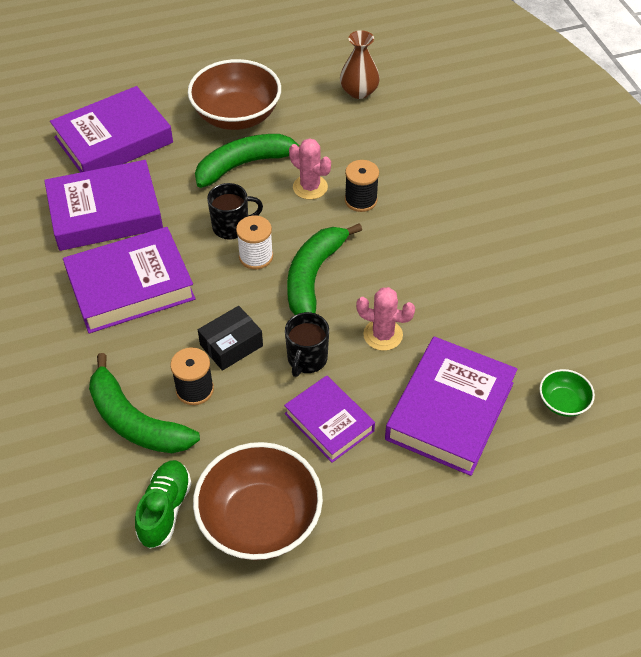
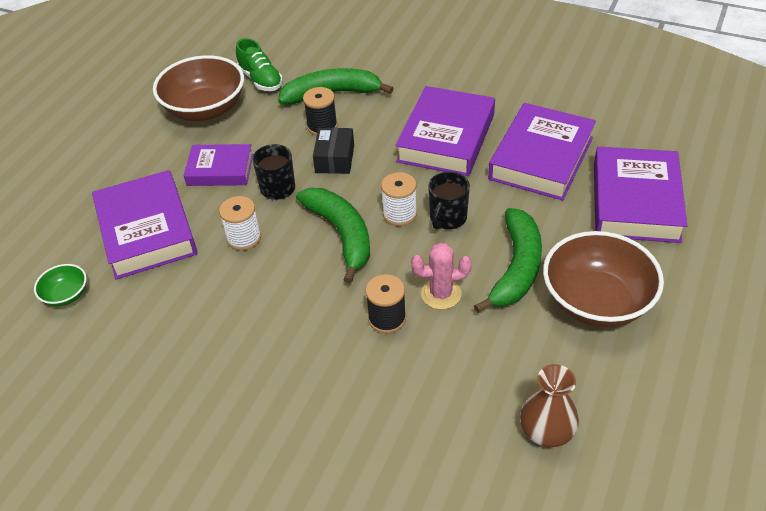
camera: 135 degrees right, 5 degrees down
pink cactus [356,287,415,351] -> white spool [219,196,261,251]

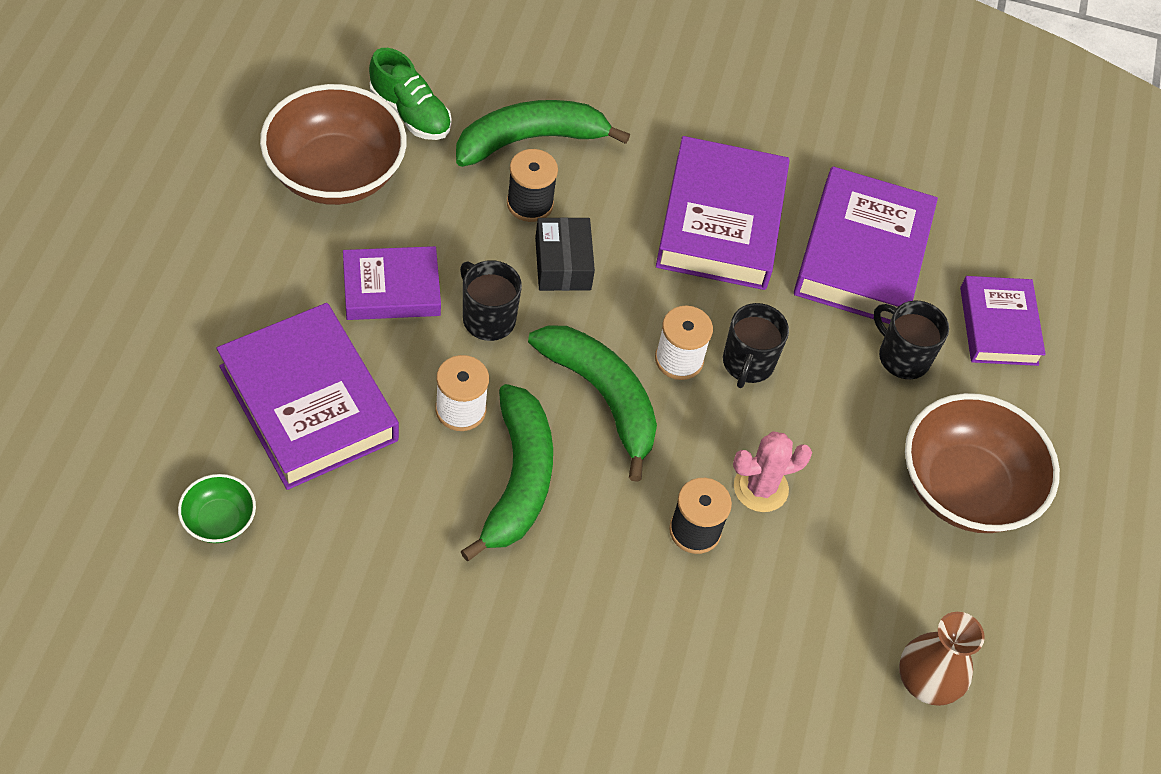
camera: 20 degrees left, 10 degrees up
green banana [474,208,542,313] -> green banana moved to [461,384,553,561]
purple book [594,146,687,243] -> purple book [960,276,1046,366], size x0.61
none -> black mug [873,301,949,379]

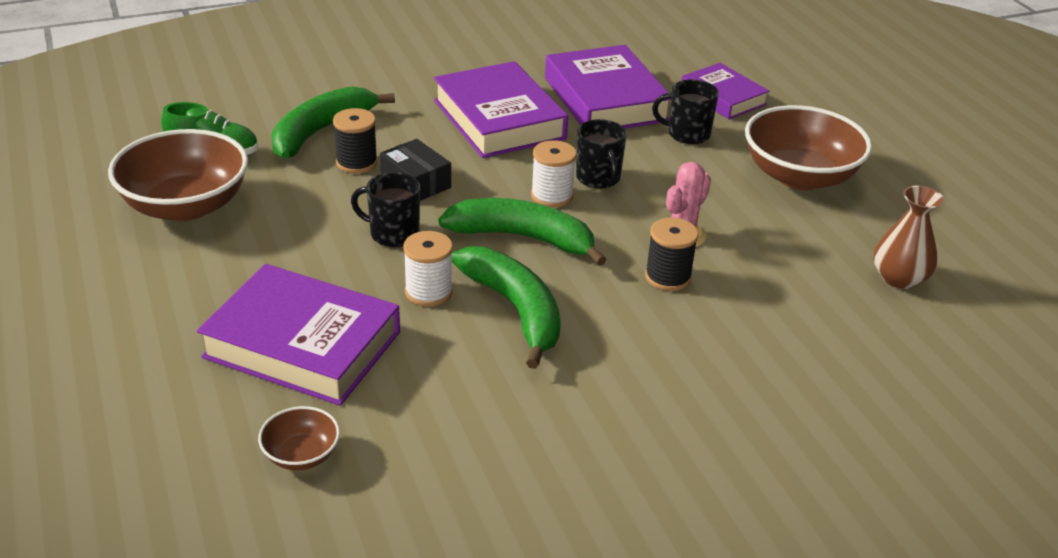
camera: 30 degrees left, 20 degrees down
green bowl [178,474,256,543] -> brown bowl [258,406,340,470]
purple book [343,246,441,320] -> none

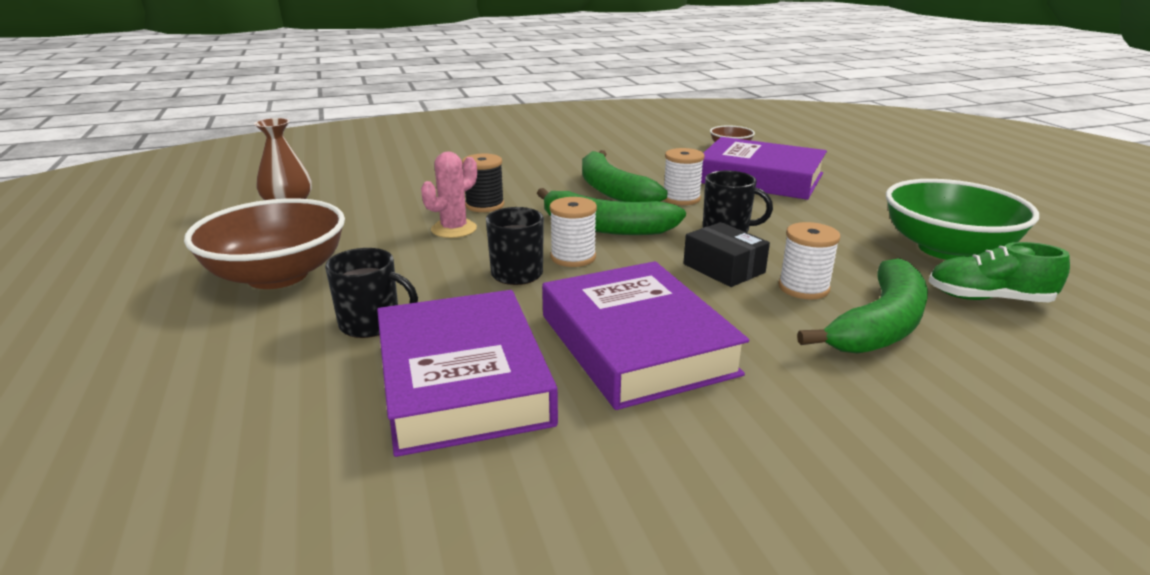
camera: 175 degrees left, 10 degrees down
brown bowl [108,129,248,221] -> green bowl [886,179,1039,260]
black spool [333,108,378,173] -> white spool [778,222,840,300]
purple book [681,63,769,119] -> none

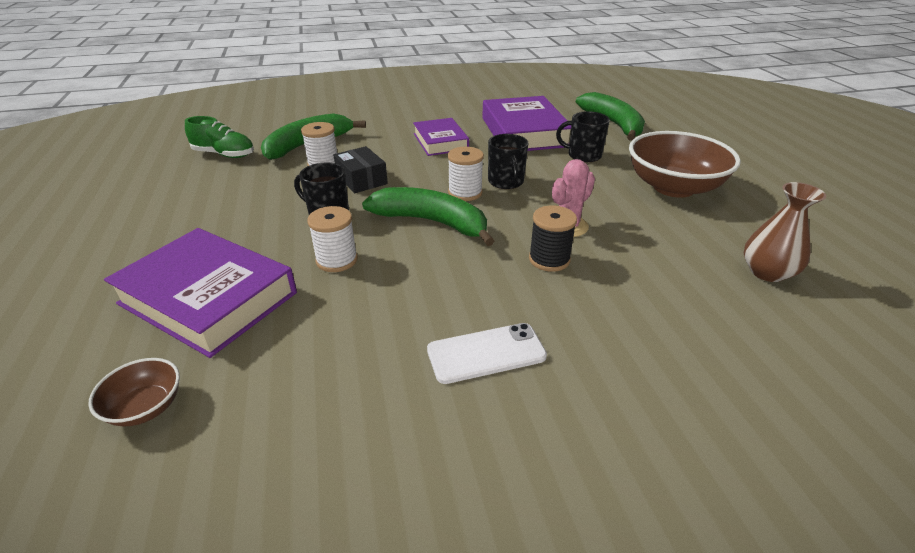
camera: 175 degrees left, 10 degrees up
purple book [542,261,749,410] -> purple book [413,118,469,156], size x0.61
green banana [582,150,668,202] -> green banana moved to [576,92,645,141]
green bowl [886,179,1039,260] -> none
none -> white phone [427,323,547,384]

